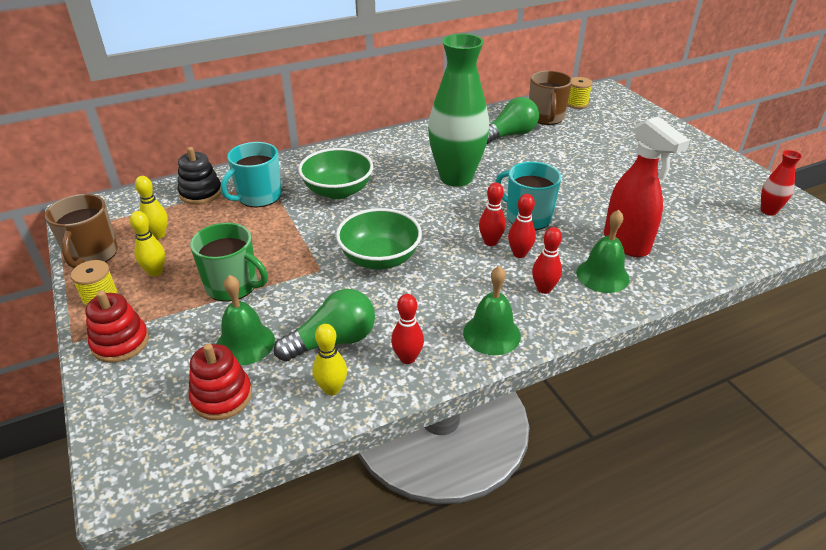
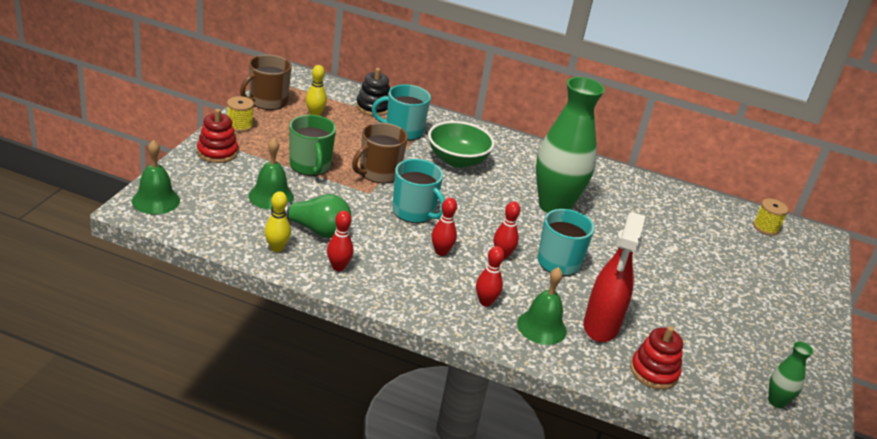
camera: 40 degrees right, 5 degrees down
yellow bowling pin [130,211,165,276] -> none
red stacking toy [189,344,252,420] -> red stacking toy moved to [630,326,683,390]
green bowl [336,208,422,270] -> turquoise mug [392,159,445,223]
green bell [463,266,521,355] -> green bell moved to [132,140,180,214]
green light bulb [487,97,539,144] -> none
red bowling pin [508,194,536,258] -> red bowling pin moved to [432,198,457,256]
brown mug [529,71,572,125] -> brown mug moved to [352,123,408,184]
red vase [761,150,802,216] -> green vase [768,341,814,408]

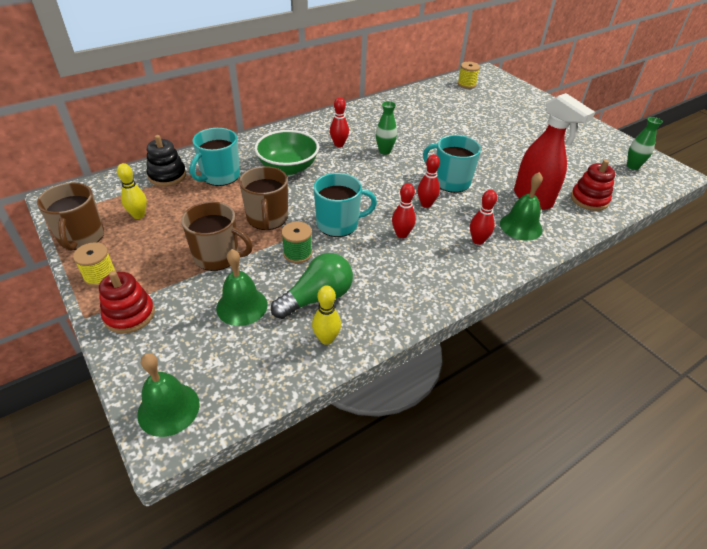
camera: 50 degrees left, 10 degrees up
green mug [289,115,336,176] -> brown mug [181,202,253,271]
red bowling pin [327,210,353,271] -> red bowling pin moved to [330,97,349,147]
green vase [536,77,605,213] -> green vase [376,101,397,155], size x0.43
none -> green spool [281,221,312,263]

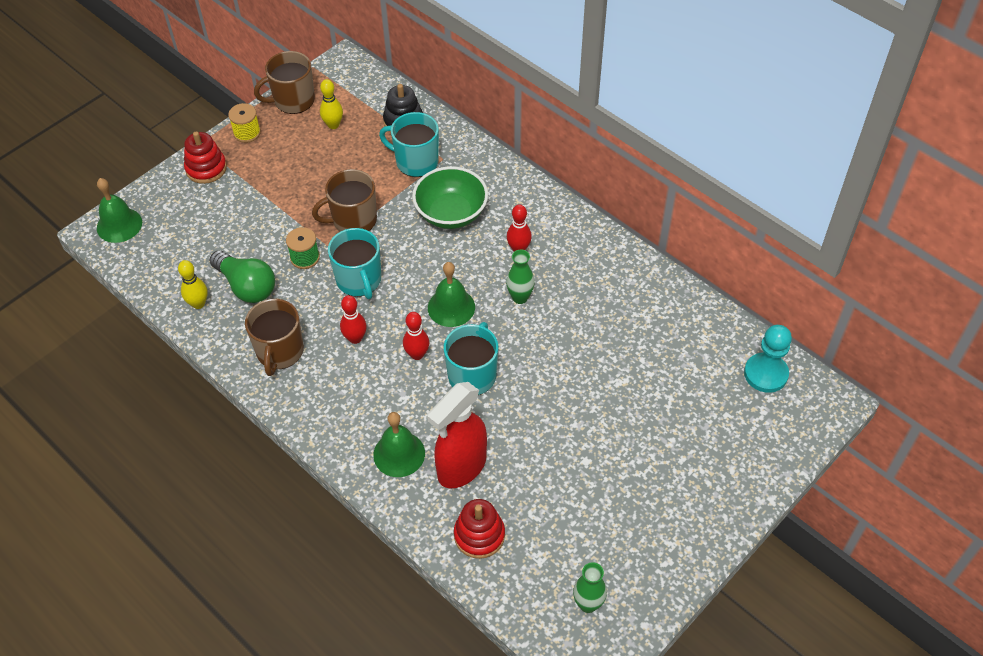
camera: 80 degrees right, 10 degrees up
brown mug [181,202,253,271] -> brown mug moved to [245,299,304,376]
green bell [216,249,268,326] -> green bell moved to [428,262,475,327]
yellow spool [458,62,480,89] -> turquoise pawn [744,325,792,393]
red bowling pin [470,190,497,245] -> none

